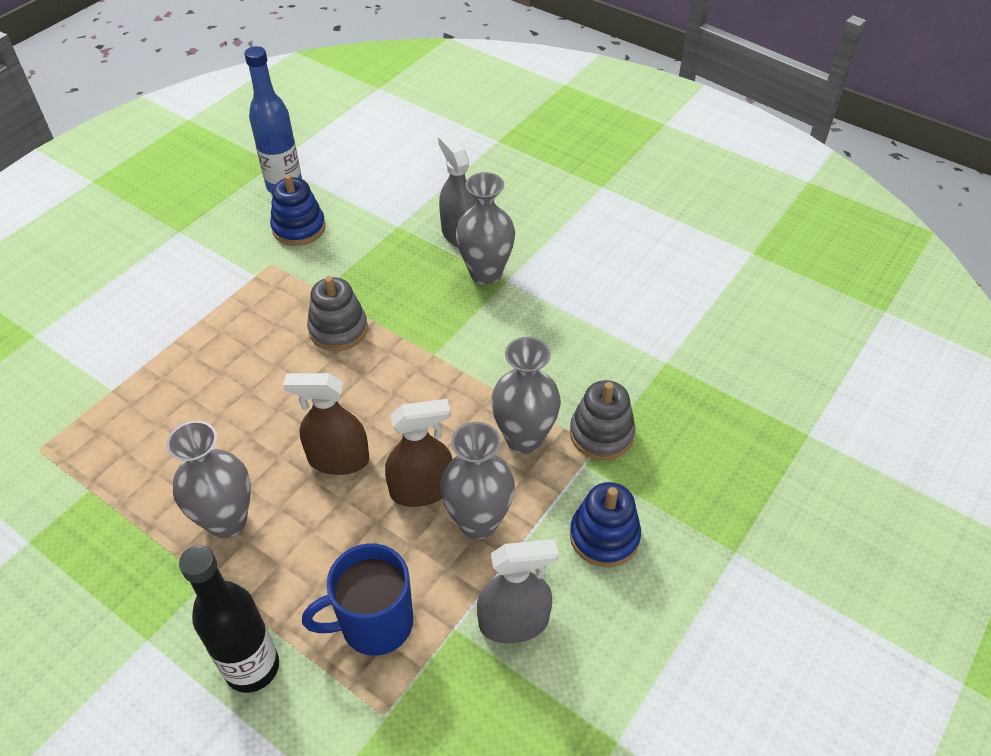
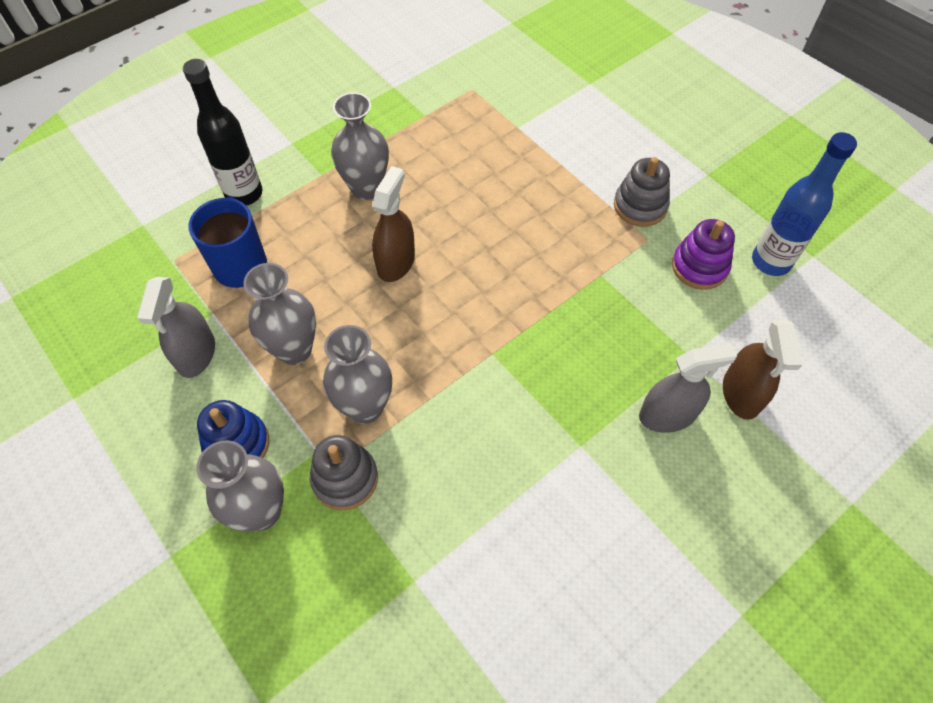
camera: 105 degrees right, 10 degrees up
blue stacking toy [270,174,326,246] -> purple stacking toy [672,219,735,290]
grey stacking toy [307,276,368,351] -> grey stacking toy moved to [614,157,670,227]
brown spray bottle [385,399,452,507] -> brown spray bottle moved to [723,320,802,420]
grey vase [456,172,515,285] -> grey vase moved to [196,440,284,531]

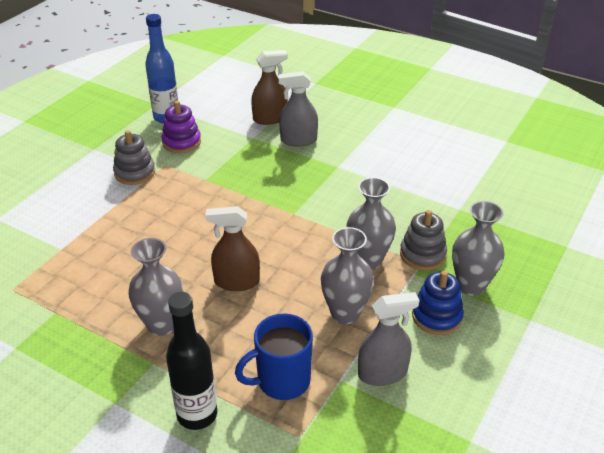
camera: 110 degrees left, 20 degrees down
grey spray bottle [639,344,737,433] -> grey spray bottle turned 60 degrees counterclockwise [278,71,318,147]

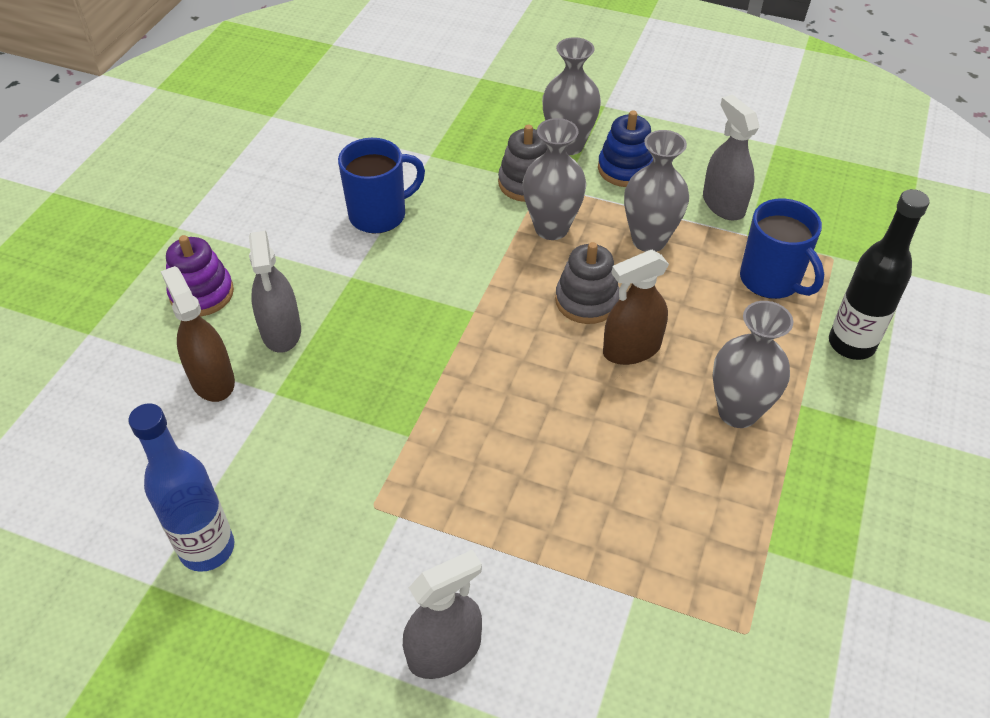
camera: 100 degrees left, 10 degrees up
grey stacking toy [113,130,155,185] -> grey stacking toy moved to [555,242,619,324]
purple stacking toy [162,101,201,153] -> purple stacking toy moved to [166,235,234,317]
brown spray bottle [205,206,260,291] -> brown spray bottle turned 75 degrees clockwise [603,250,669,365]
none -> blue mug [338,138,425,233]
none -> grey spray bottle [403,549,482,679]

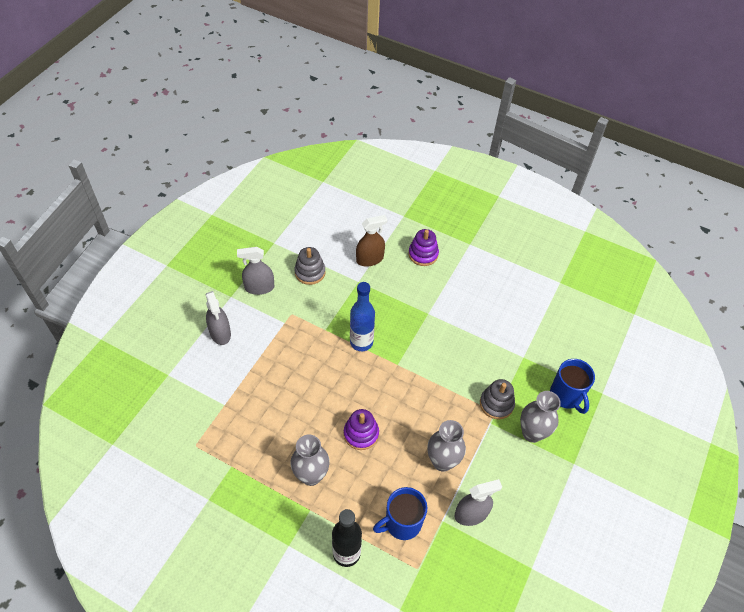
camera: 95 degrees right, 5 degrees up
blue bottle [128,404,234,572] -> blue bottle moved to [350,282,375,351]
grey spray bottle [249,231,301,353] -> grey spray bottle moved to [237,247,274,295]
blue mug [338,138,425,233] -> blue mug moved to [550,359,595,414]
grey vase [523,118,586,240] -> none
grey stacking toy [555,242,619,324] -> grey stacking toy moved to [294,247,326,285]
blue stacking toy [598,110,653,187] -> none
brown spray bottle [603,250,669,365] -> purple stacking toy [344,409,379,450]

